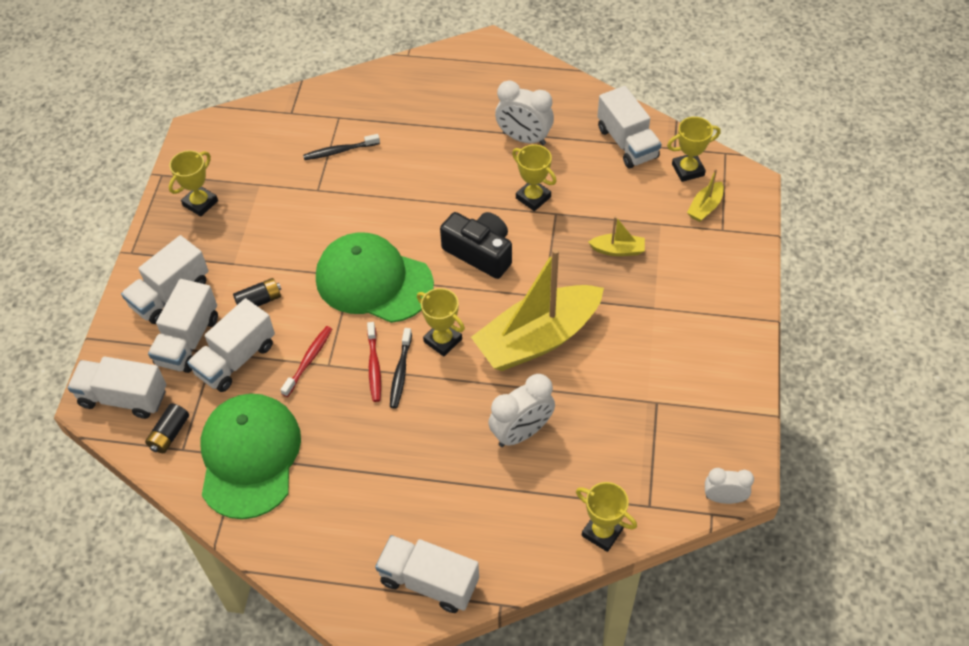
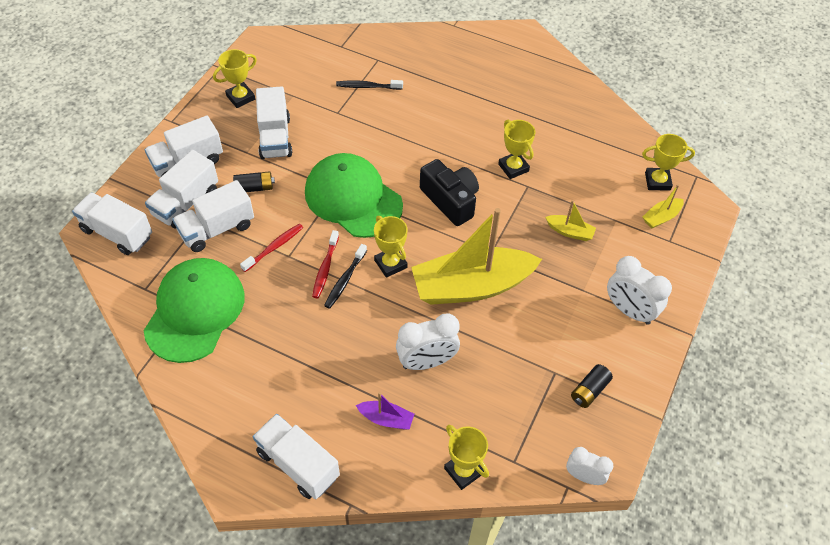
camera: 15 degrees right, 0 degrees up
black battery [145,403,189,453] -> black battery moved to [571,364,613,408]
white clock [495,80,554,145] -> white clock moved to [607,256,672,325]
white truck [597,86,661,168] -> white truck moved to [256,86,292,159]
none -> purple boat [356,392,414,430]

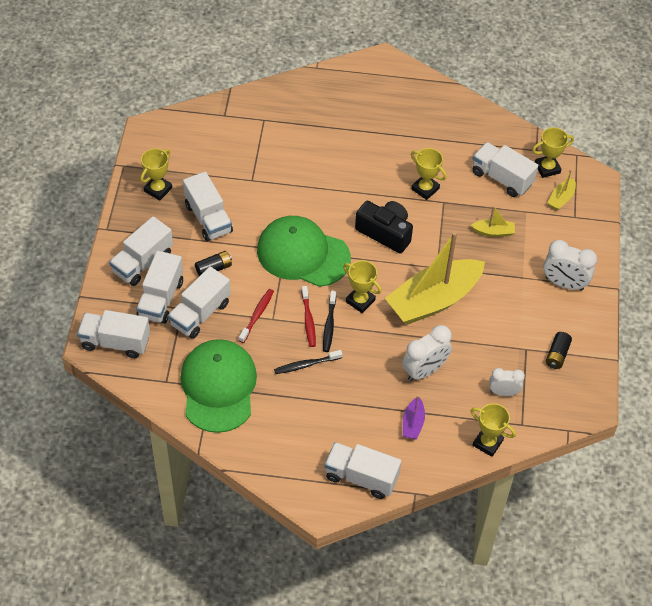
camera: 20 degrees left, 0 degrees up
black toothbrush [336,80,403,90] -> black toothbrush moved to [274,350,342,374]
purple boat [356,392,414,430] -> purple boat turned 105 degrees clockwise [403,395,425,439]
white clock [566,447,613,485] -> white clock moved to [489,368,525,396]
none -> white truck [472,142,538,197]

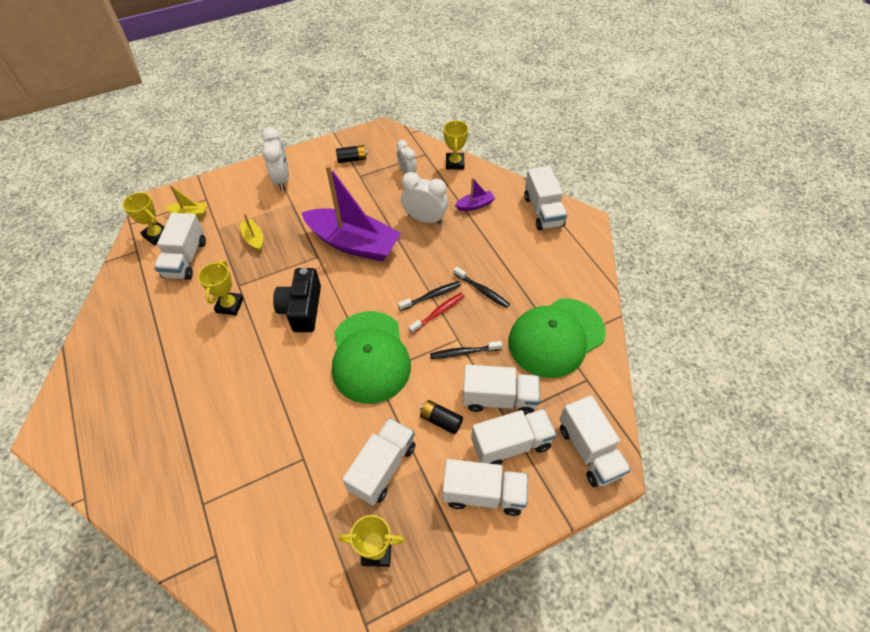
camera: 120 degrees left, 0 degrees up
red toothbrush [239,289,274,343] -> black toothbrush [430,341,502,359]
yellow trophy [343,260,382,313] -> none
yellow boat [385,232,485,325] -> purple boat [301,165,401,262]

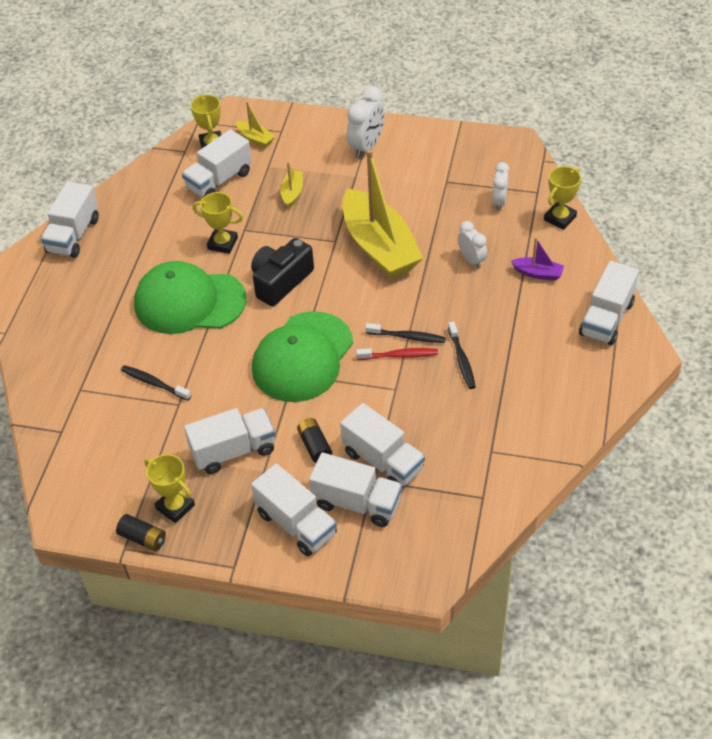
camera: 40 degrees right, 5 degrees down
yellow trophy [198,260,244,315] -> yellow trophy turned 60 degrees clockwise [192,192,243,254]
purple boat [301,165,401,262] -> yellow boat [343,150,423,279]
black battery [336,145,368,163] -> black battery moved to [116,514,166,551]
white clock [401,172,448,224] -> white clock [458,221,487,269], size x0.64
black toothbrush [430,341,502,359] -> black toothbrush moved to [121,365,191,401]
green cap [508,298,606,378] -> green cap moved to [134,261,246,334]
white truck [560,395,631,487] -> white truck moved to [41,181,99,258]

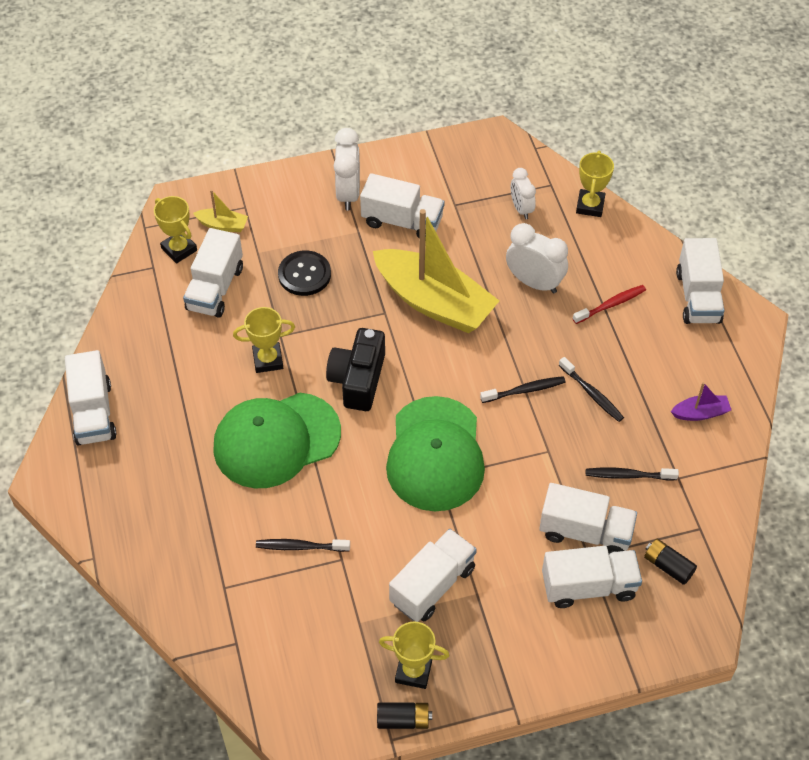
camera: 30 degrees left, 5 degrees up
white truck [251,464,337,556] -> white truck moved to [360,173,444,241]
yellow boat [280,162,303,208] -> black button [278,251,331,296]
black battery [297,418,332,463] -> black battery moved to [644,539,697,585]
red toothbrush [356,348,438,360] -> red toothbrush moved to [573,285,646,324]
white clock [458,221,487,269] -> white clock [506,223,568,294], size x1.57
purple boat [511,237,564,281] -> purple boat moved to [671,382,731,421]
none -> black toothbrush [586,468,679,481]

